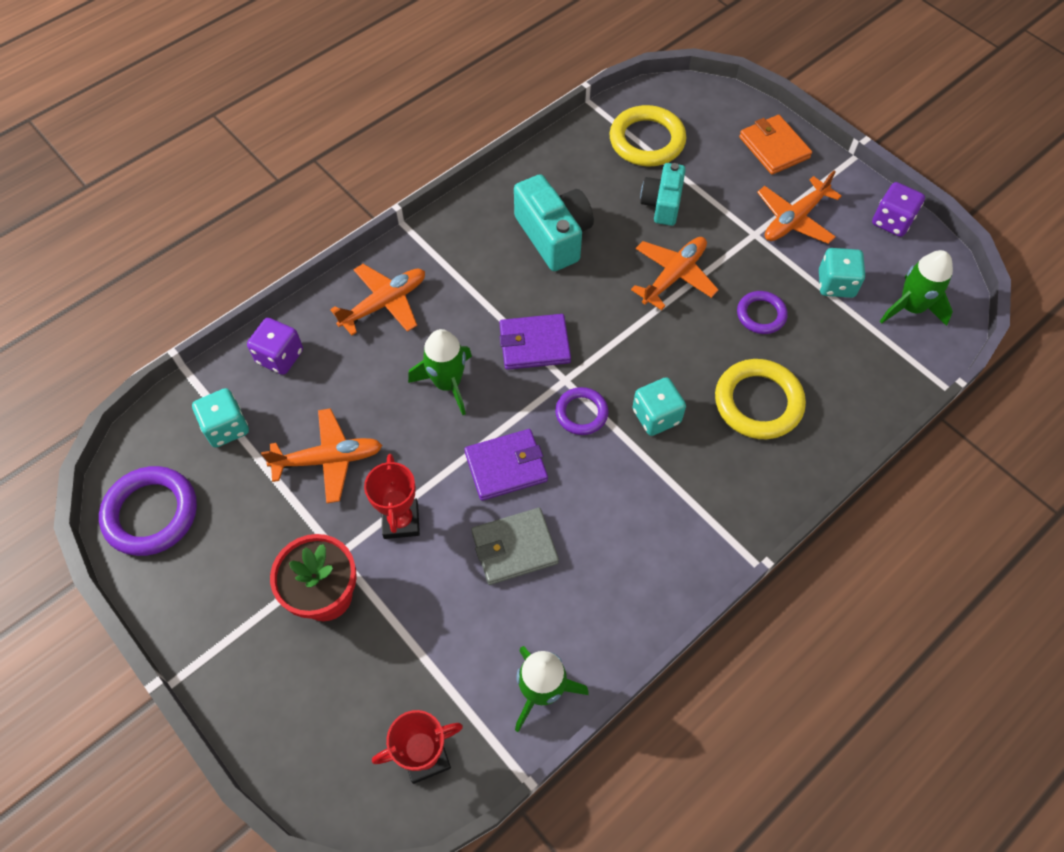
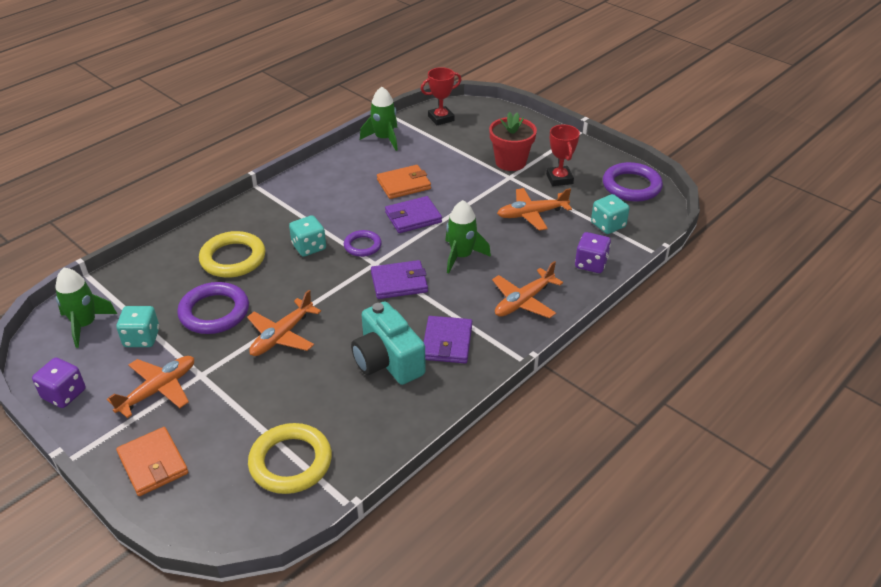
camera: 175 degrees right, 20 degrees down
red trophy [364,454,420,539] -> red trophy moved to [546,125,580,186]
grey wallet [471,508,559,585] -> orange wallet [377,165,431,199]
turquoise camera [640,163,686,226] -> none
purple ring [737,291,788,334] -> purple ring [177,282,249,334], size x1.70
none -> purple wallet [424,316,472,363]

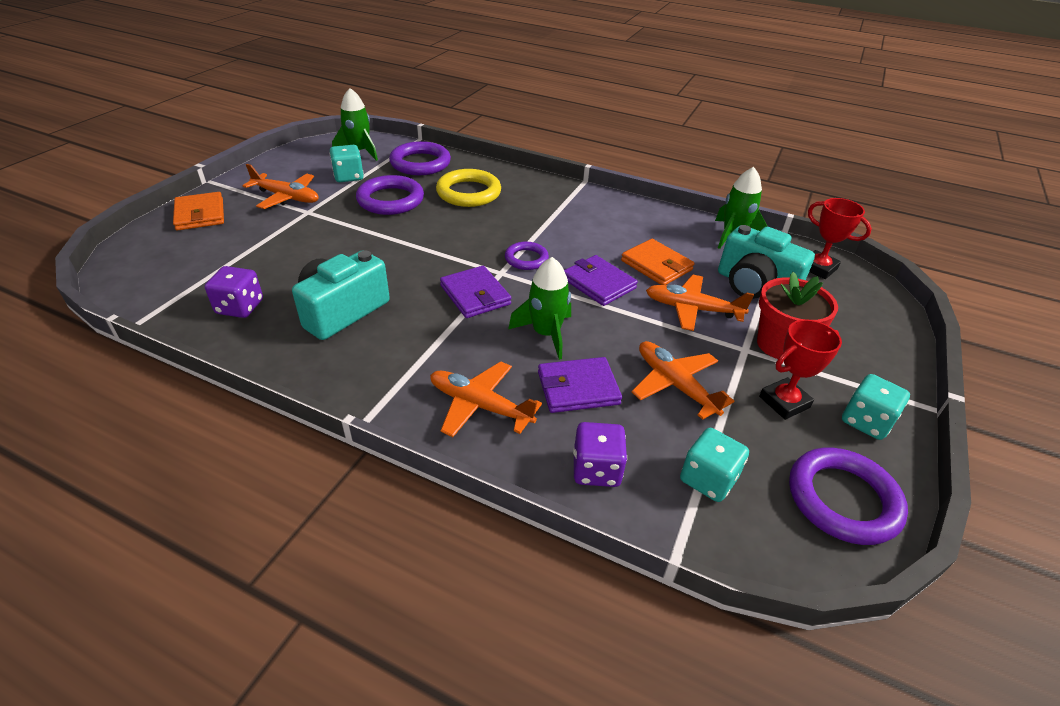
camera: 70 degrees right, 0 degrees up
purple dice [32,358,86,408] -> purple dice moved to [205,266,263,318]
orange wallet [116,427,188,496] -> orange wallet turned 60 degrees counterclockwise [173,192,224,231]
orange plane [247,290,321,356] -> orange plane moved to [646,275,754,331]
yellow ring [248,423,332,494] -> none
turquoise dice [289,215,326,257] -> turquoise dice moved to [842,374,910,440]
purple wallet [424,316,472,363] -> purple wallet moved to [538,357,622,413]
none -> purple ring [389,141,451,175]
none -> turquoise camera [718,225,815,299]

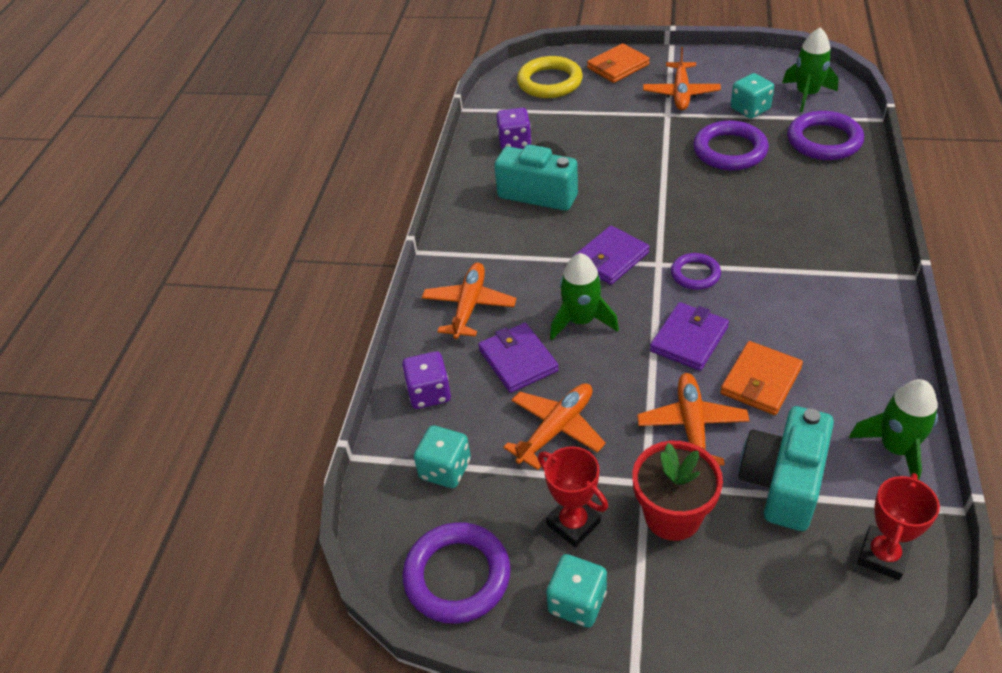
camera: 80 degrees right, 5 degrees up
yellow ring [436,169,501,207] -> yellow ring moved to [517,56,583,98]

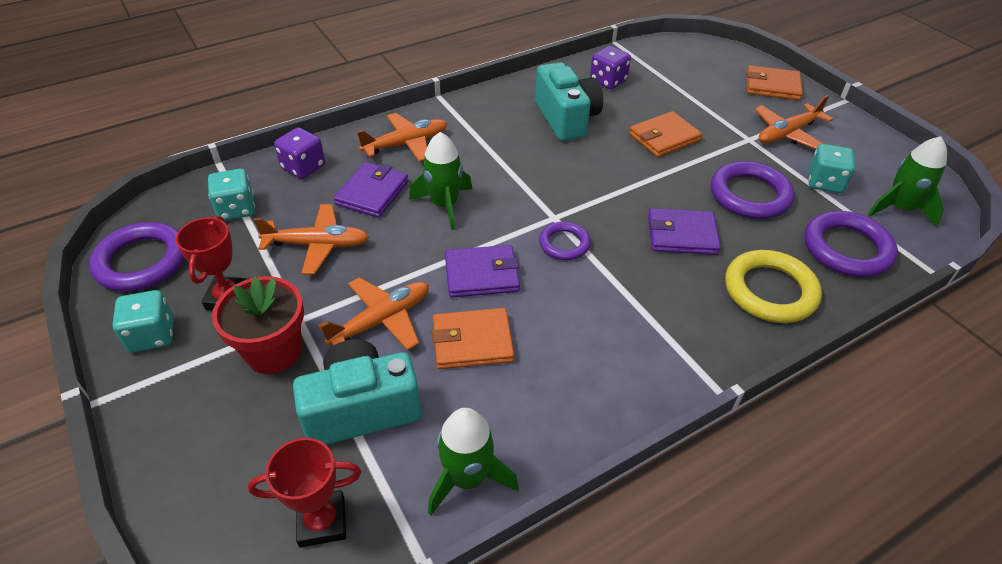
camera: 45 degrees right, 0 degrees up
yellow ring [517,56,583,98] -> yellow ring moved to [725,250,822,323]
purple wallet [572,226,650,285] -> purple wallet moved to [648,208,721,255]
none -> orange wallet [629,111,702,157]

